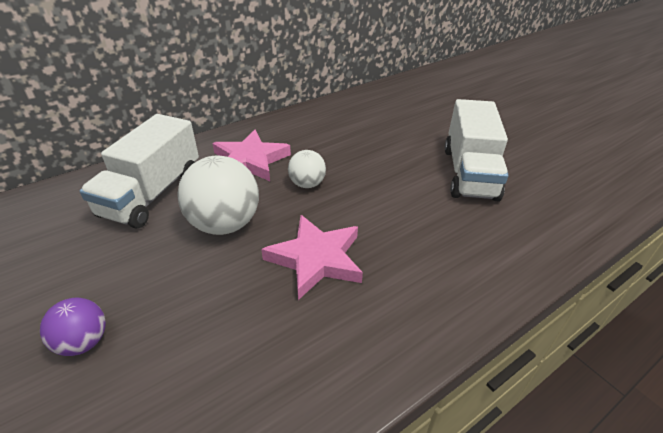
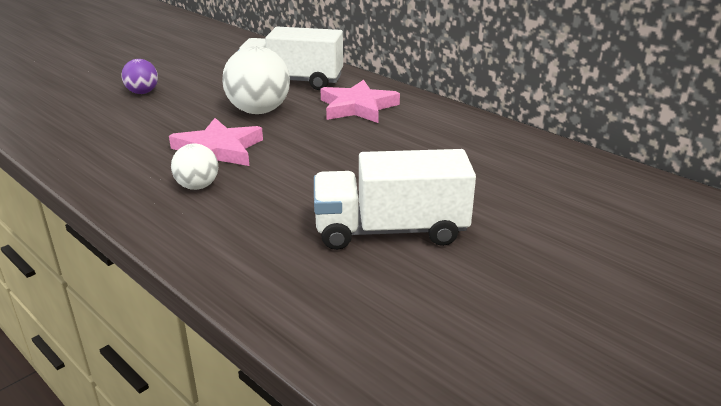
camera: 80 degrees right, 10 degrees down
white ball [288,150,326,188] -> white ball moved to [171,143,218,190]

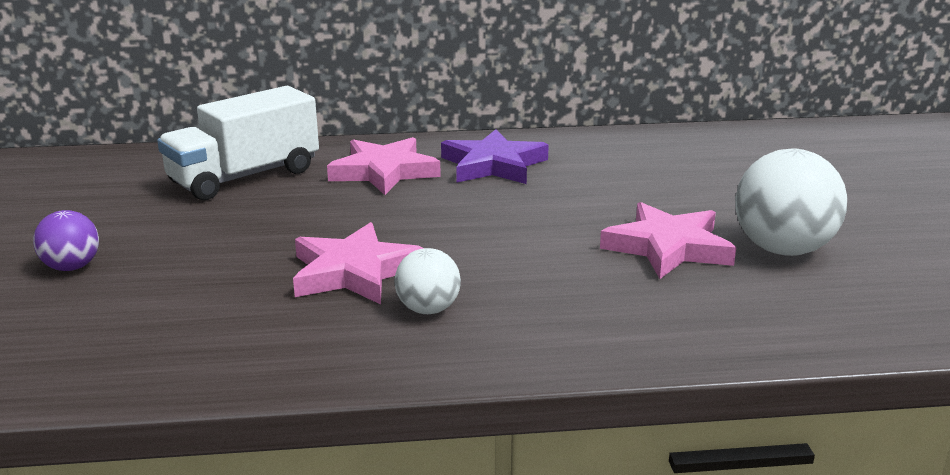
camera: 50 degrees left, 5 degrees down
white ball [222,46,290,114] -> white ball moved to [735,149,847,256]
white truck [314,149,476,250] -> pink star [600,202,736,279]
none -> purple star [441,129,549,184]

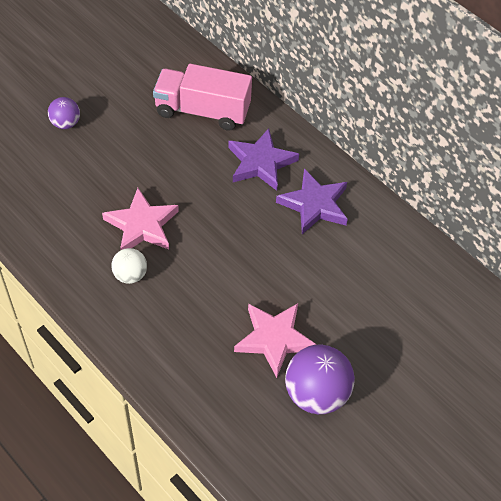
camera: 50 degrees right, 30 degrees up
white truck [157,86,319,200] -> pink truck [153,64,252,131]
pink star [327,137,441,195] -> purple star [228,128,299,191]
white ball [735,149,847,256] -> purple ball [285,345,355,414]

